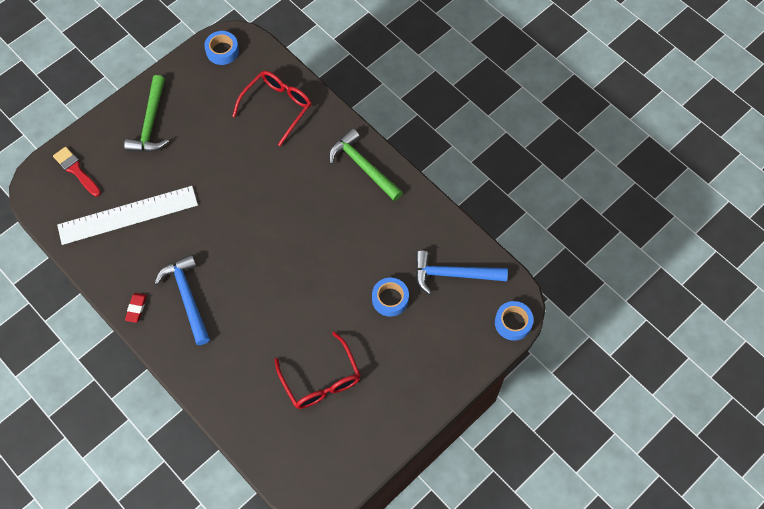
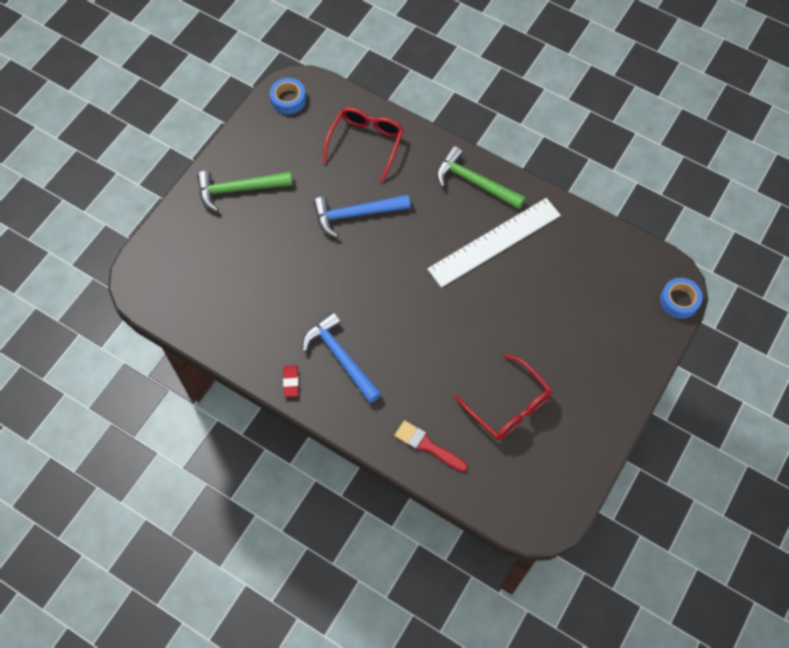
camera: 15 degrees left, 0 degrees up
red brush [53,147,101,197] -> red brush moved to [394,420,467,472]
white ruler [57,186,198,245] -> white ruler moved to [427,198,561,288]
green hammer [124,75,169,152] -> green hammer turned 90 degrees clockwise [197,171,293,212]
blue tape [372,278,409,317] -> none
blue hammer [415,251,508,295] -> blue hammer moved to [313,195,410,238]

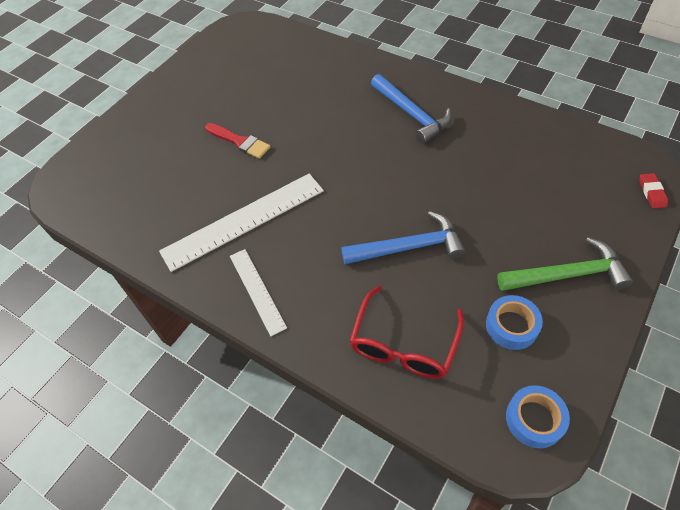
camera: 175 degrees left, 10 degrees down
red eraser [283,365,299,397] -> red eraser moved to [640,173,668,209]
red brush [394,420,467,472] -> red brush moved to [205,123,270,159]
green hammer [437,146,525,209] -> white ruler [230,249,287,336]
red glasses [454,354,552,440] -> none
blue tape [660,278,703,319] -> blue tape moved to [486,295,543,350]

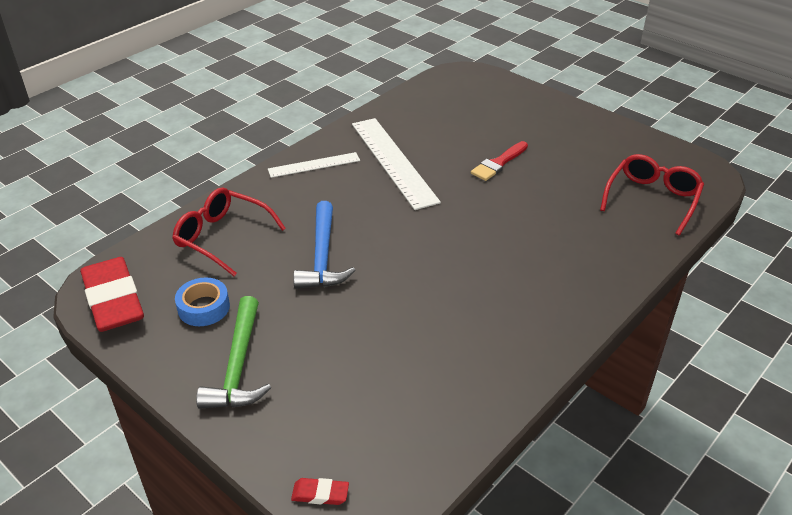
camera: 95 degrees right, 15 degrees down
blue hammer [371,74,452,144] -> none
blue tape [506,385,570,449] -> red eraser [80,257,144,332]
none -> red glasses [600,154,704,235]

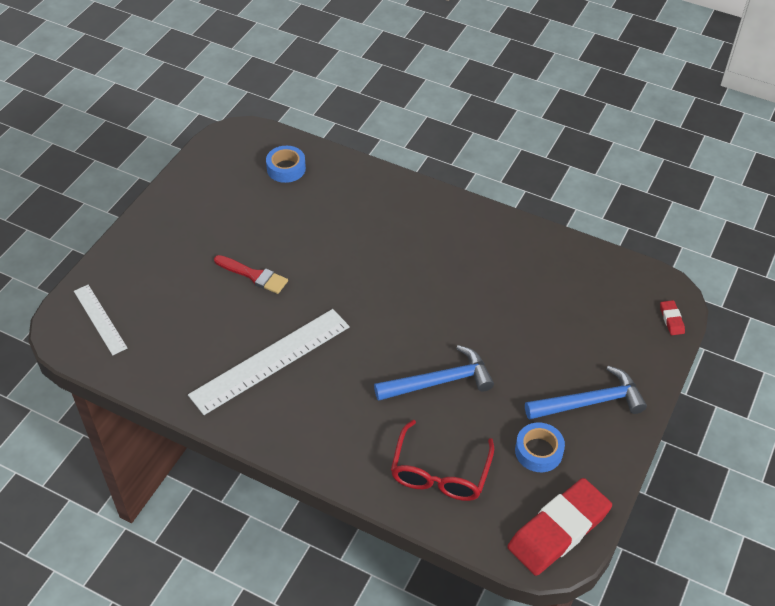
camera: 105 degrees left, 10 degrees up
green hammer [196,296,271,409] -> blue hammer [525,366,647,420]
white ruler [268,152,360,178] -> white ruler moved to [74,285,128,355]
red glasses [600,154,704,235] -> blue tape [266,146,306,183]

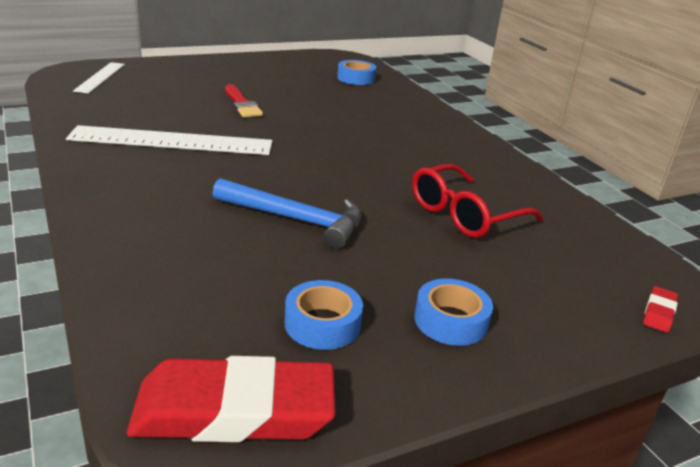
camera: 35 degrees right, 20 degrees down
red glasses [391,420,494,501] -> red glasses moved to [412,164,544,238]
blue hammer [525,366,647,420] -> blue tape [414,278,493,346]

